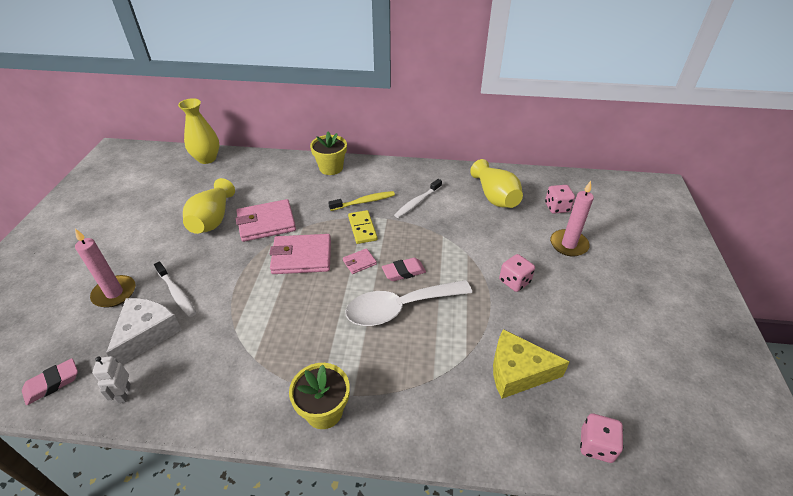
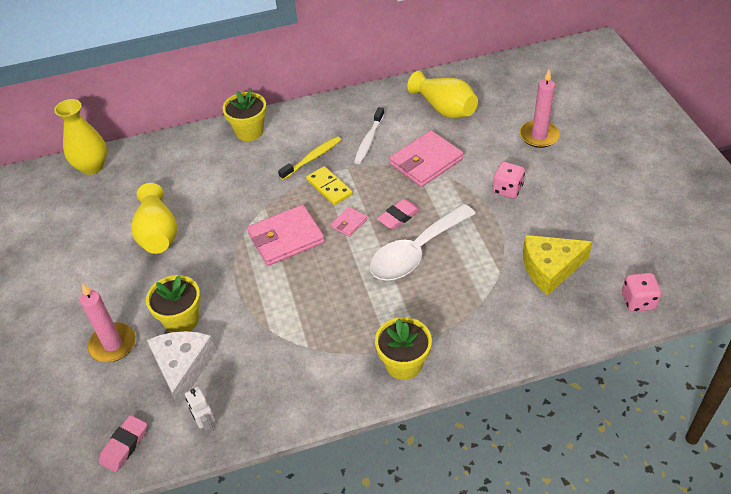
camera: 20 degrees left, 5 degrees up
white toothbrush [154,261,196,317] -> yellow flower pot [146,275,201,332]
pink wallet [236,199,296,242] -> pink wallet moved to [389,130,463,187]
pink dice [545,185,575,214] -> none

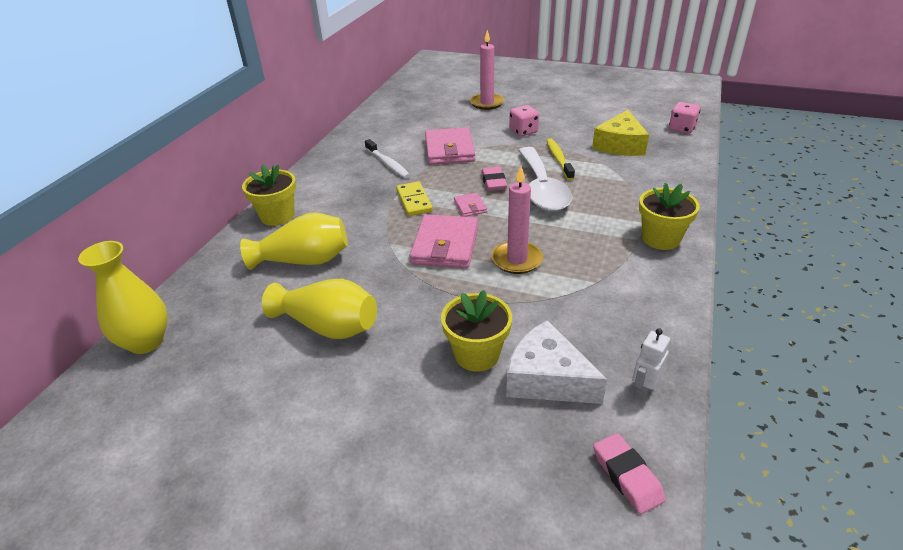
camera: 55 degrees left, 10 degrees down
pink candle [80,283,136,362] -> pink candle moved to [492,166,543,274]
white robot [185,387,215,434] -> white robot turned 120 degrees clockwise [632,328,670,401]
yellow toothbrush [278,136,341,180] -> yellow toothbrush moved to [546,138,575,180]
yellow domino [306,166,353,205] -> yellow domino turned 75 degrees clockwise [396,182,433,216]
yellow vase [407,71,478,119] -> yellow vase moved to [240,213,348,270]

